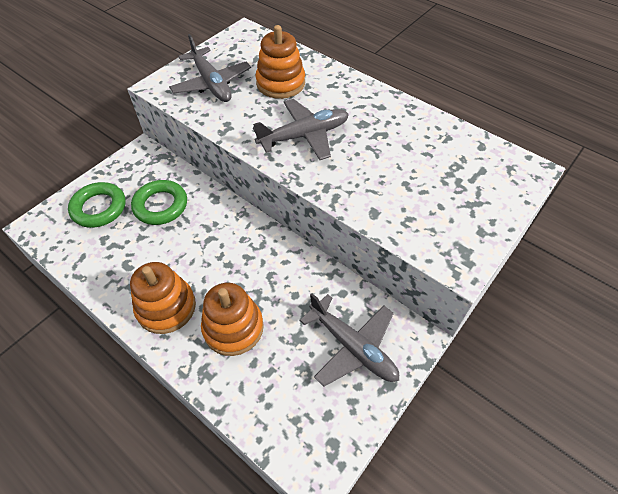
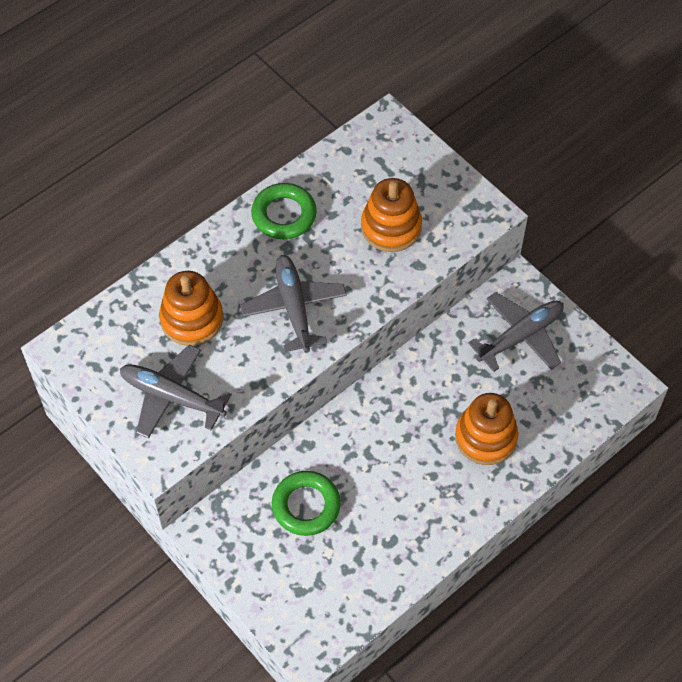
camera: 80 degrees left, 5 degrees up
green ring [68,182,126,228] -> green ring moved to [251,183,317,239]
orange stacking toy [130,262,196,334] -> orange stacking toy moved to [361,178,422,252]
grey plane [169,34,251,102] -> grey plane turned 135 degrees counterclockwise [120,345,232,439]

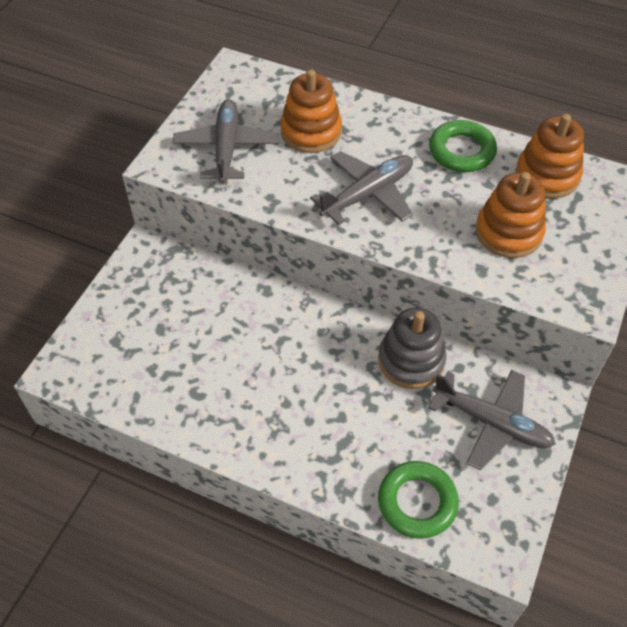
camera: 65 degrees right, 5 degrees down
green ring [272,471,341,536] -> green ring moved to [378,461,459,539]
orange stacking toy [455,393,519,465] -> orange stacking toy moved to [516,114,584,199]
none -> grey stacking toy [378,307,446,389]

